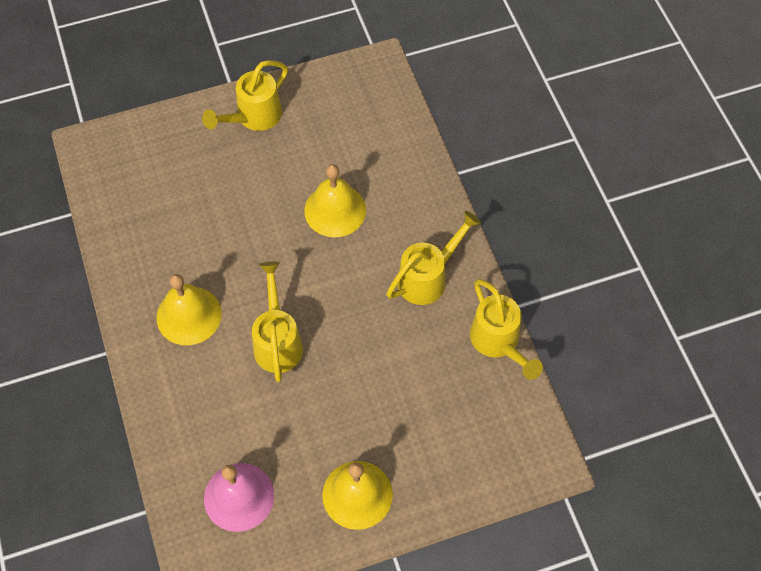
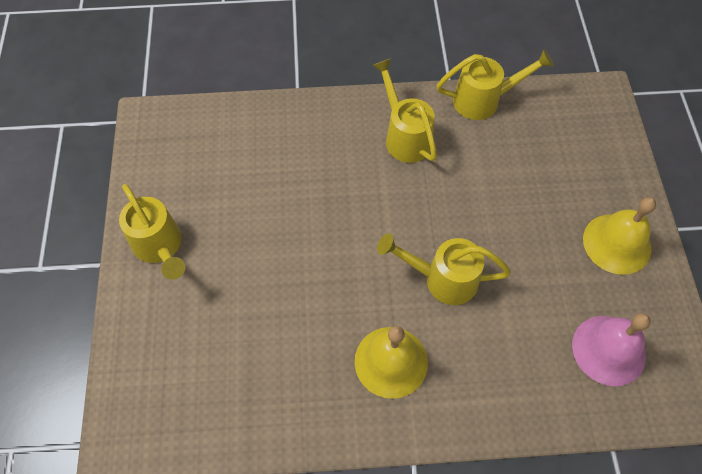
camera: 75 degrees left, 0 degrees up
yellow bell [304,164,366,237] -> none

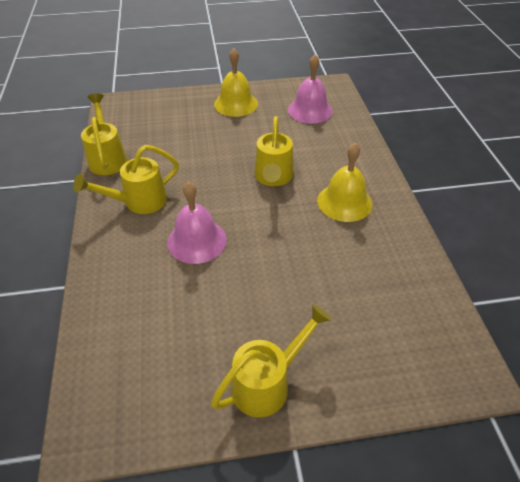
camera: 95 degrees left, 15 degrees down
none -> pink bell [167,181,227,264]

